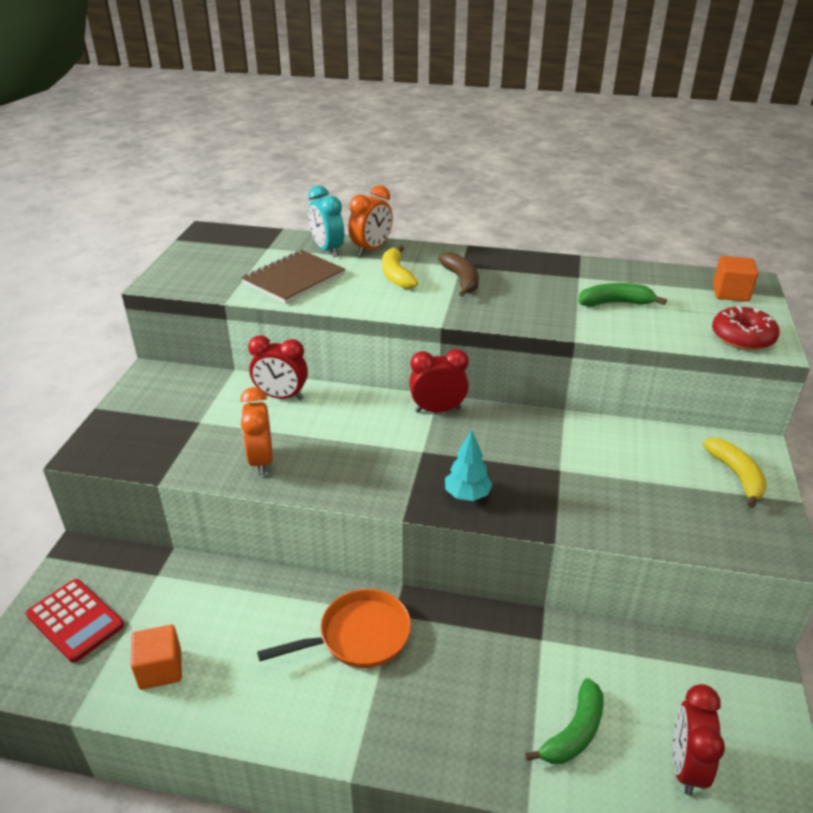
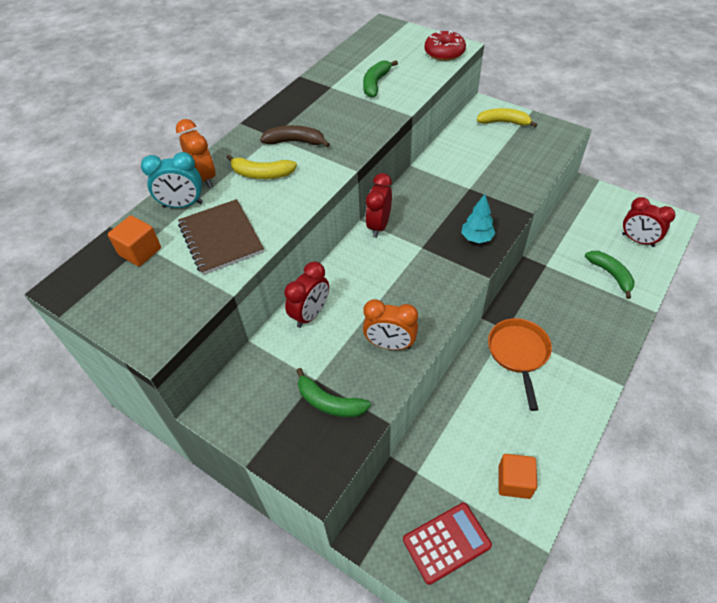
camera: 65 degrees left, 15 degrees up
orange cube [713,256,758,302] -> orange cube moved to [108,215,161,266]
none -> green banana [296,368,371,417]

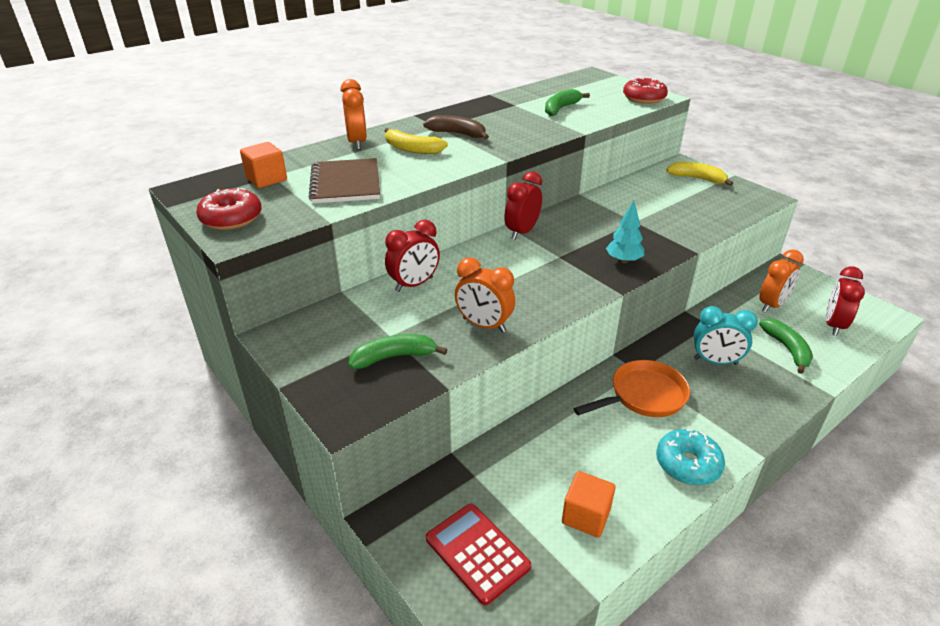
camera: 15 degrees right, 15 degrees down
turquoise clock [141,152,203,208] -> turquoise clock moved to [694,306,758,365]
green banana [296,368,371,417] -> green banana turned 120 degrees clockwise [349,334,447,369]
red calculator [403,503,492,585] -> red calculator turned 120 degrees counterclockwise [426,504,531,605]
orange pan [488,318,552,411] -> orange pan turned 45 degrees clockwise [574,360,690,417]
red clock [622,197,675,247] -> red clock turned 60 degrees clockwise [826,266,865,336]
none -> red donut [196,188,262,230]
none -> turquoise donut [656,429,725,485]
none -> orange clock [759,250,804,313]

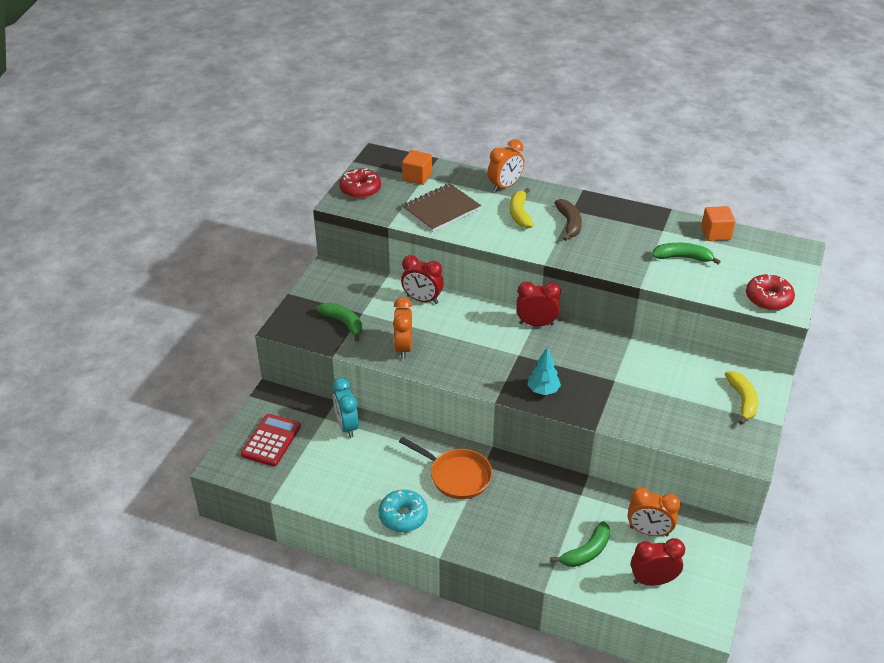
camera: 60 degrees right, 5 degrees up
orange cube [562,471,615,538] -> orange cube moved to [701,206,736,241]
turquoise clock [694,306,758,365] -> turquoise clock moved to [332,378,359,438]

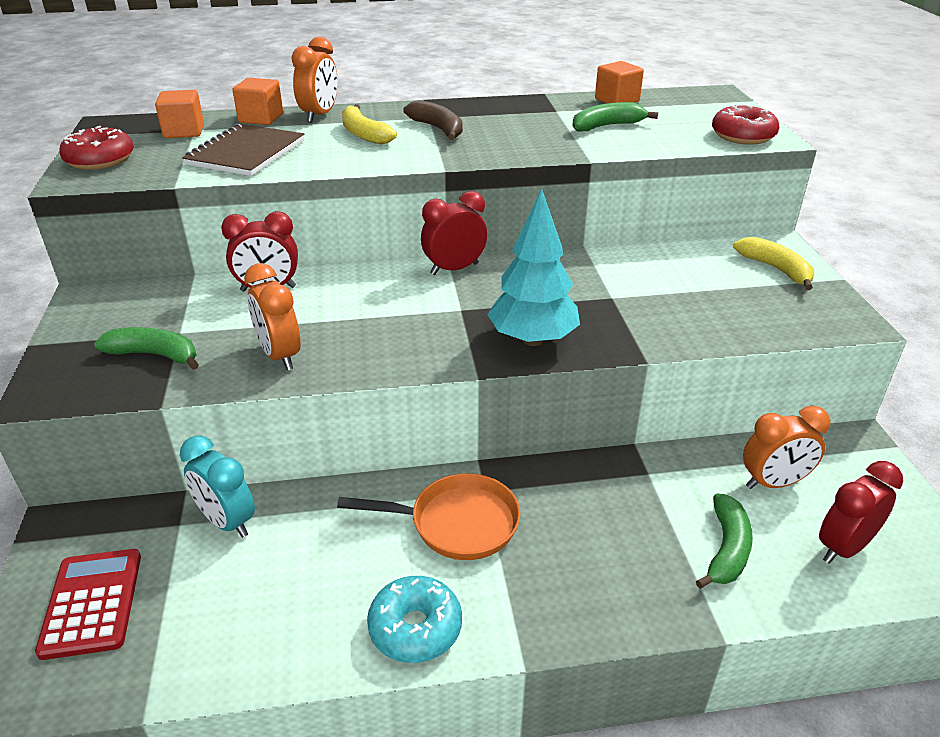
camera: 30 degrees left, 5 degrees down
turquoise tree [527,348,561,395] -> turquoise tree [487,189,580,346], size x1.68
none -> orange cube [232,78,283,125]

